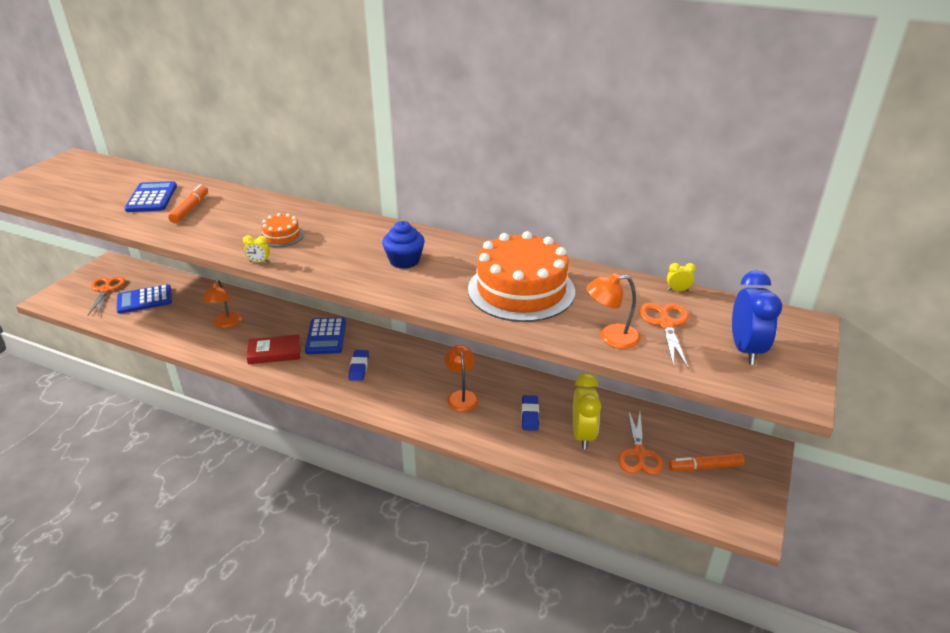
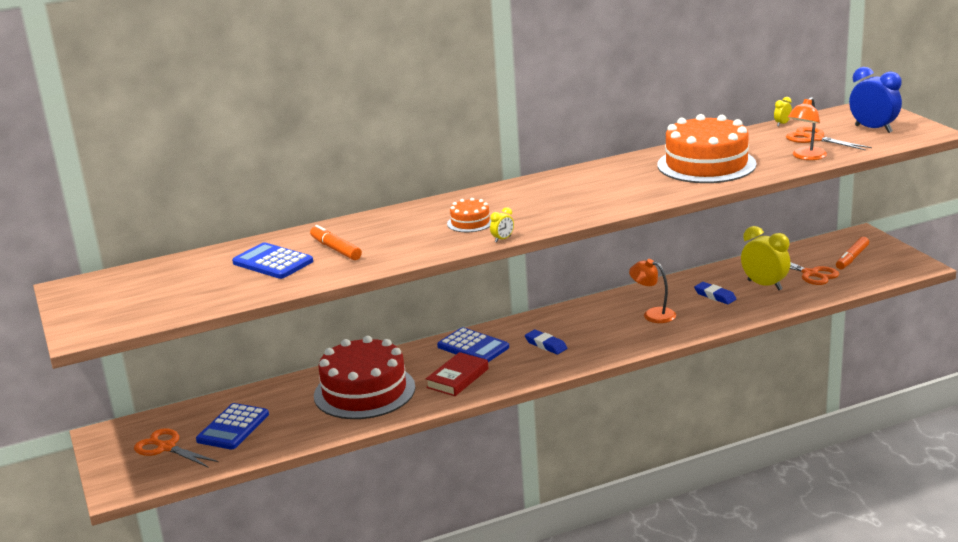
camera: 45 degrees left, 10 degrees down
orange lamp [202,279,242,328] -> red cake [314,336,416,419]
blue cupcake [382,221,425,269] -> none

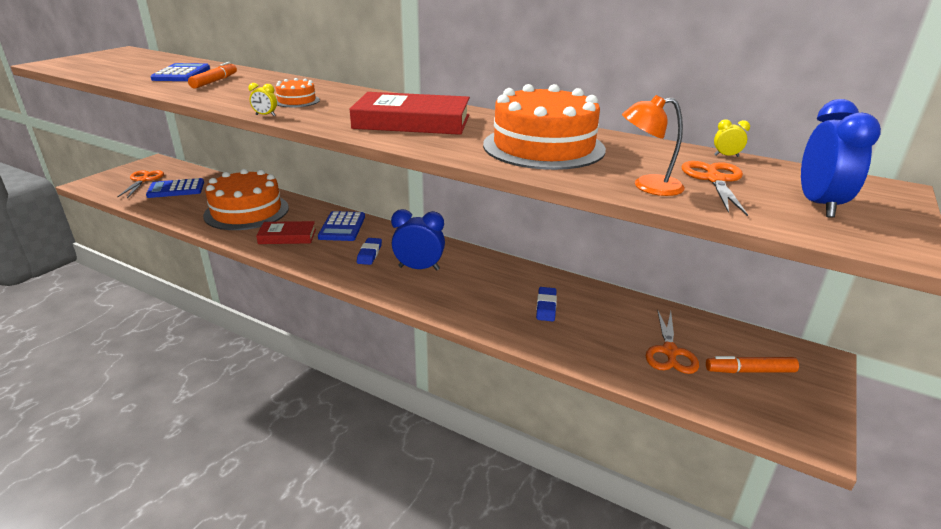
camera: 50 degrees right, 5 degrees up
red cake [314,336,416,419] -> orange cake [203,169,289,230]
orange lamp [629,259,676,323] -> none
yellow clock [741,226,790,290] -> none
none -> red book [349,92,470,135]
none -> blue clock [391,209,445,271]

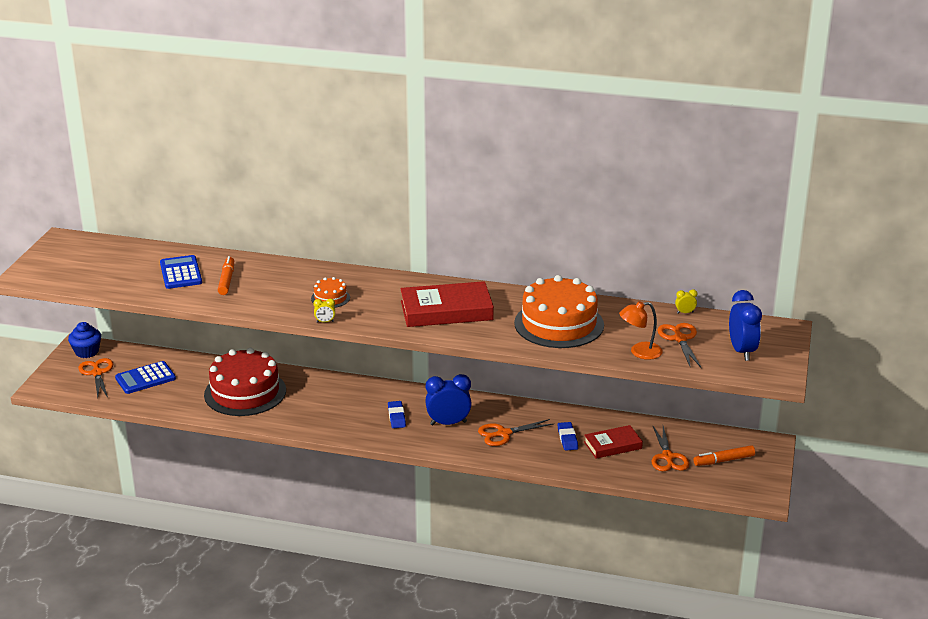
camera: 15 degrees left, 0 degrees up
orange cake [203,169,289,230] -> red cake [204,348,286,416]
red book [256,221,316,244] -> red book moved to [584,425,643,459]
blue calculator [318,211,365,241] -> none
none -> blue cupcake [68,322,101,358]
none -> orange scissors [478,419,553,446]

